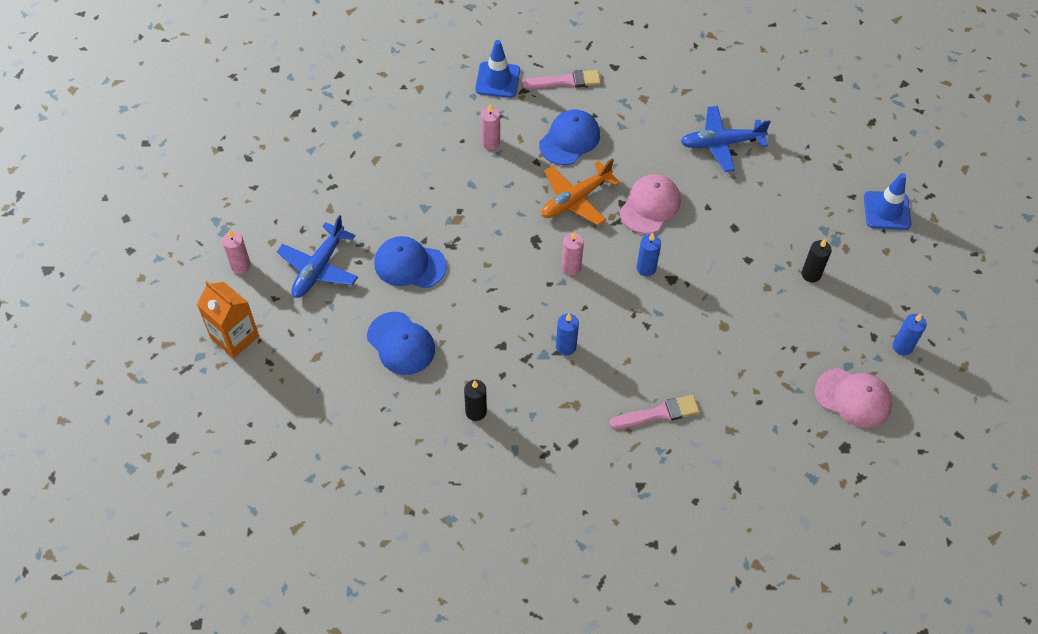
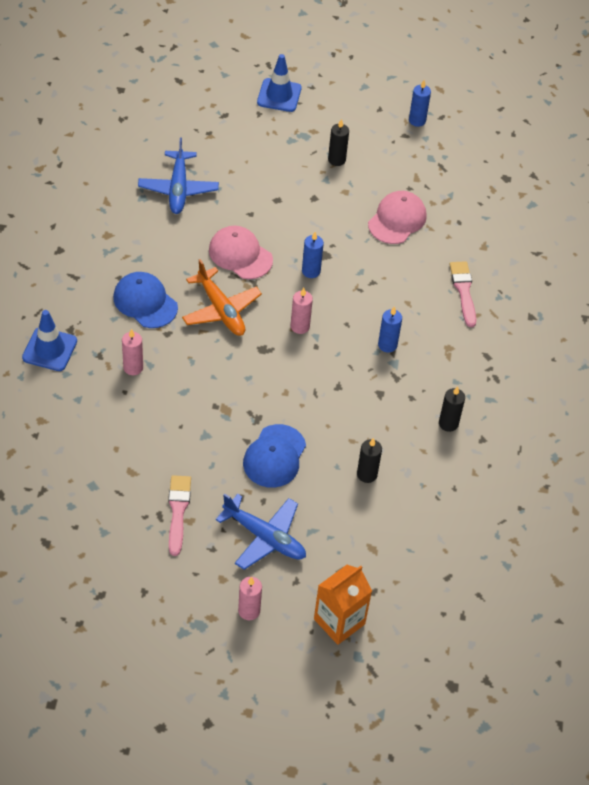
camera: 85 degrees left, 5 degrees down
blue cap [367,312,435,375] -> black candle [357,438,382,483]
pink brush [523,70,601,89] -> pink brush moved to [168,475,191,556]
pink cap [815,368,892,428] -> pink cap moved to [368,191,427,244]

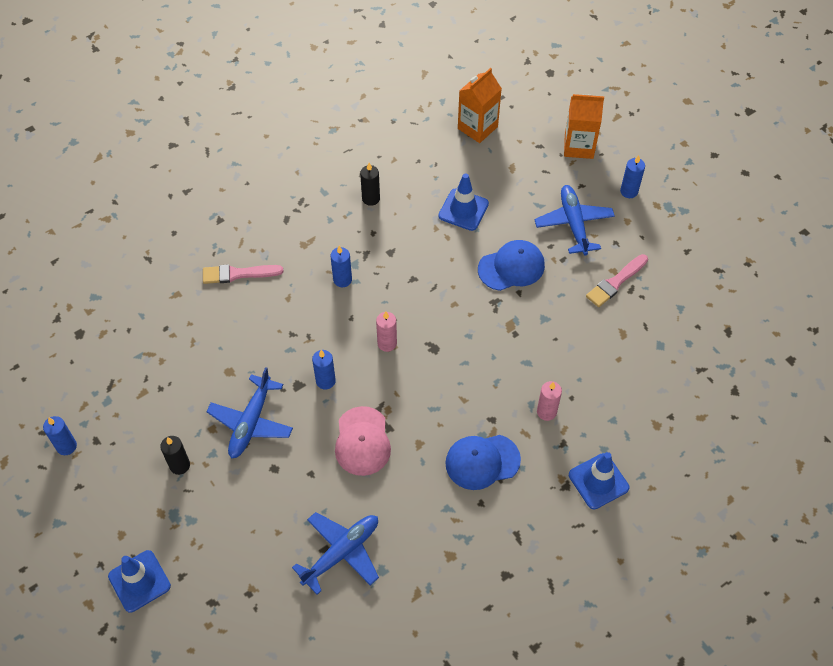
camera: 130 degrees left, 5 degrees up
blue cap [113,272,178,328] -> blue cap turned 75 degrees clockwise [445,435,521,490]
orange plane [182,259,262,336] -> none
pink candle [238,577,262,620] -> blue candle [620,155,645,198]
black candle [357,438,382,483] -> blue traffic cone [438,173,489,231]
pink cap [368,191,427,244] -> none
pink brush [449,261,476,327] -> pink brush turned 45 degrees clockwise [203,264,283,284]
none -> blue plane [206,367,293,459]
none -> orange carton [458,68,502,143]

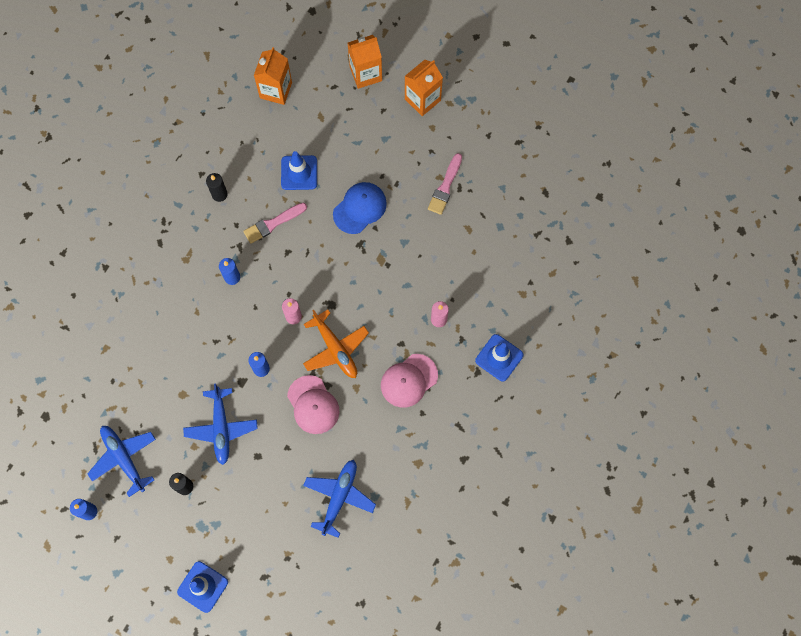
camera: 25 degrees left, 15 degrees up
pink brush [203,264,283,284] -> pink brush moved to [243,203,307,244]
blue cap [445,435,521,490] -> pink cap [381,354,438,408]
blue plane [534,185,615,255] -> blue plane moved to [87,426,156,497]
blue candle [620,155,645,198] -> orange carton [405,60,443,116]
none -> orange plane [303,309,369,378]

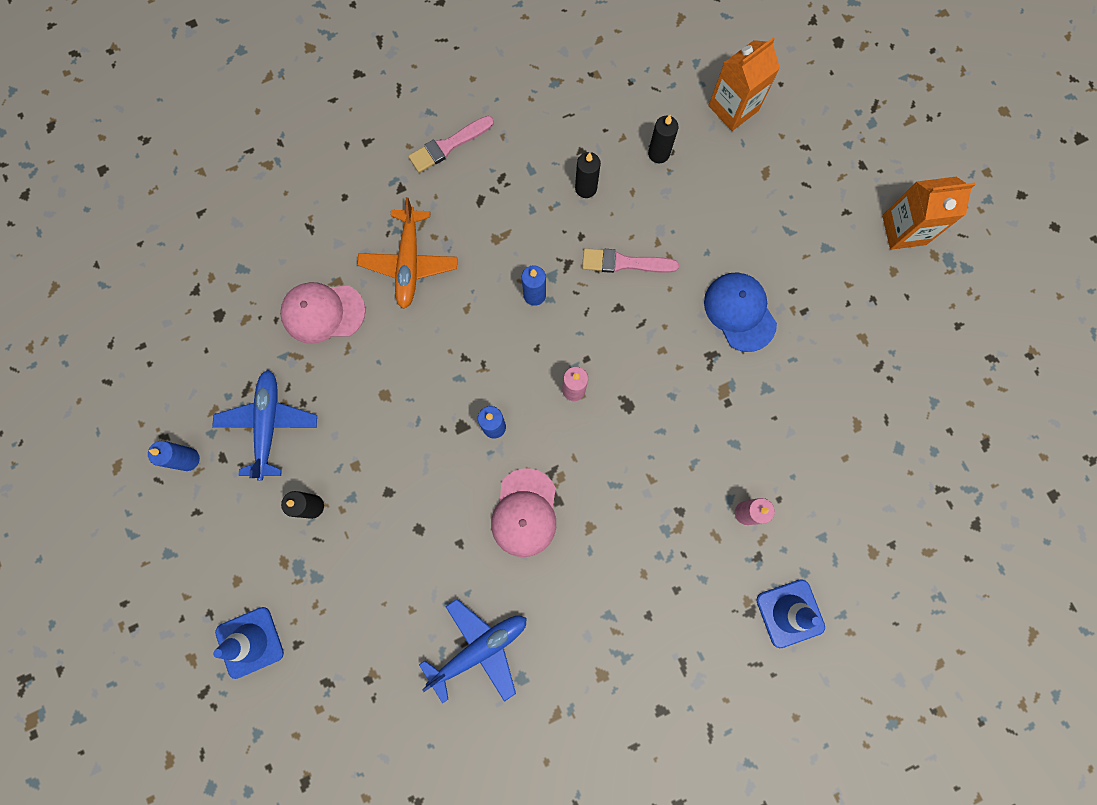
camera: 35 degrees right, 5 degrees up
blue plane [183,383,258,465] -> none
blue traffic cone [281,151,317,190] -> none
orange plane [303,309,369,378] -> orange plane moved to [357,197,458,309]
blue cap [333,182,387,234] -> blue cap turned 105 degrees counterclockwise [704,272,777,352]
orange carton [348,35,382,89] -> none
pink cap [381,354,438,408] -> pink cap moved to [280,282,366,344]
pink brush [428,153,462,215] -> pink brush moved to [408,116,494,173]
none -> black candle [648,115,679,163]

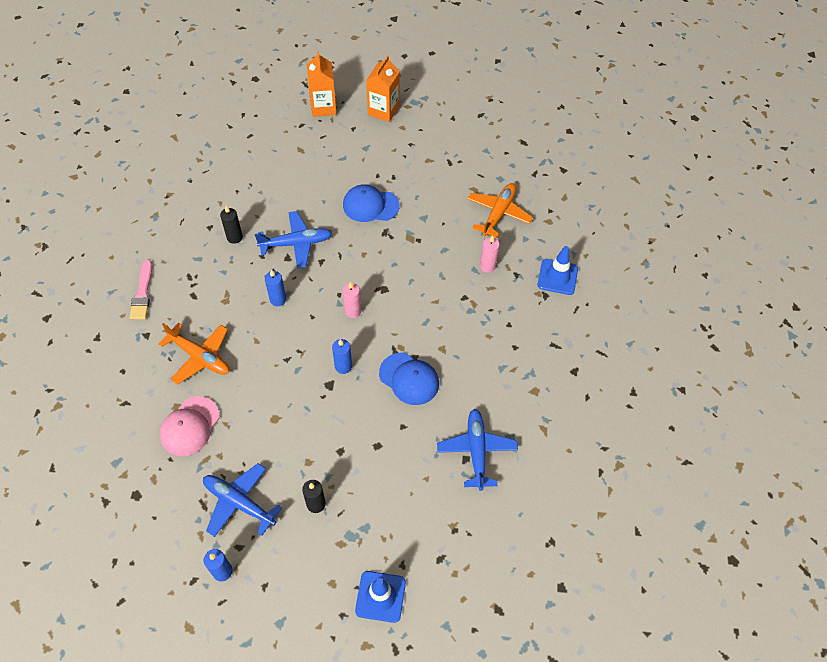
camera: 60 degrees left, 20 degrees down
pink cap [491,468,556,557] -> blue cap [379,353,439,405]
pink brush [582,248,679,273] -> blue plane [255,211,332,268]
black candle [648,115,679,163] -> none
orange carton [708,37,780,131] -> orange carton moved to [307,51,337,117]
none -> orange plane [467,183,533,238]

